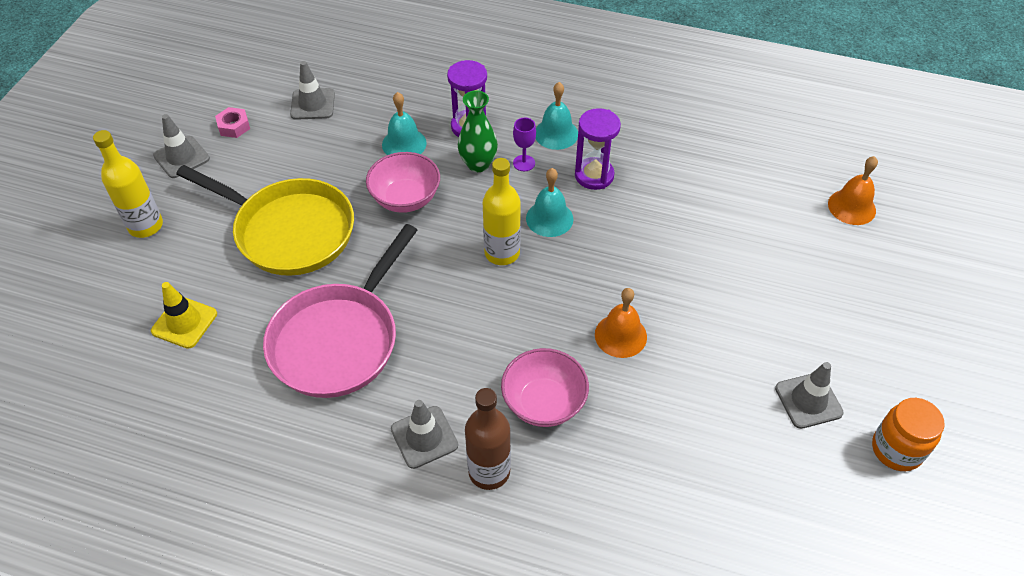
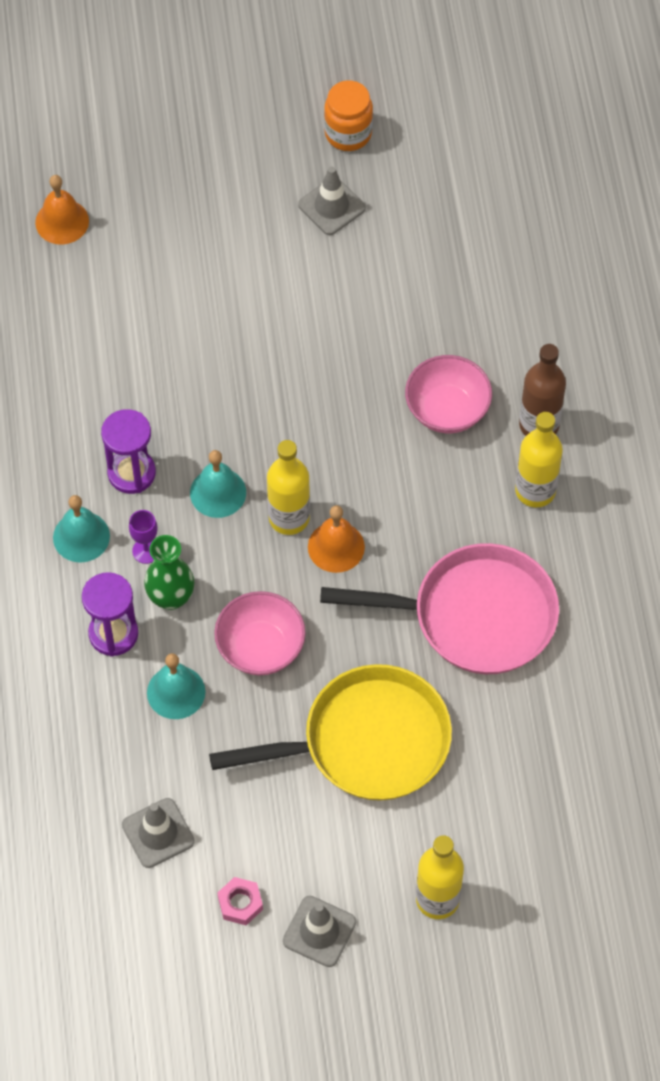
camera: 115 degrees left, 10 degrees up
yellow traffic cone [151,282,217,349] -> none
yellow pan [176,165,354,276] -> yellow pan turned 75 degrees clockwise [209,664,452,801]
grey traffic cone [391,400,458,469] -> yellow bottle [515,412,563,507]
orange bell [595,288,647,358] -> orange bell moved to [308,505,365,573]

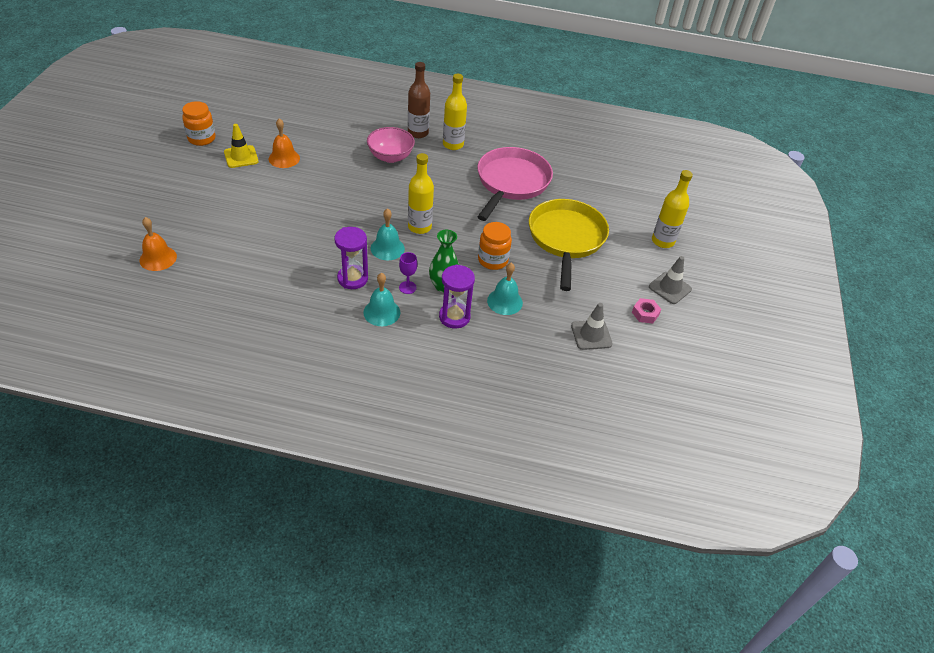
camera: 75 degrees left, 15 degrees down
pink bowl [214,591,306,676] -> orange jar [478,222,512,270]
grey traffic cone [298,167,366,235] -> yellow traffic cone [224,124,259,168]
orange bell [308,505,365,573] -> orange bell moved to [269,118,300,168]

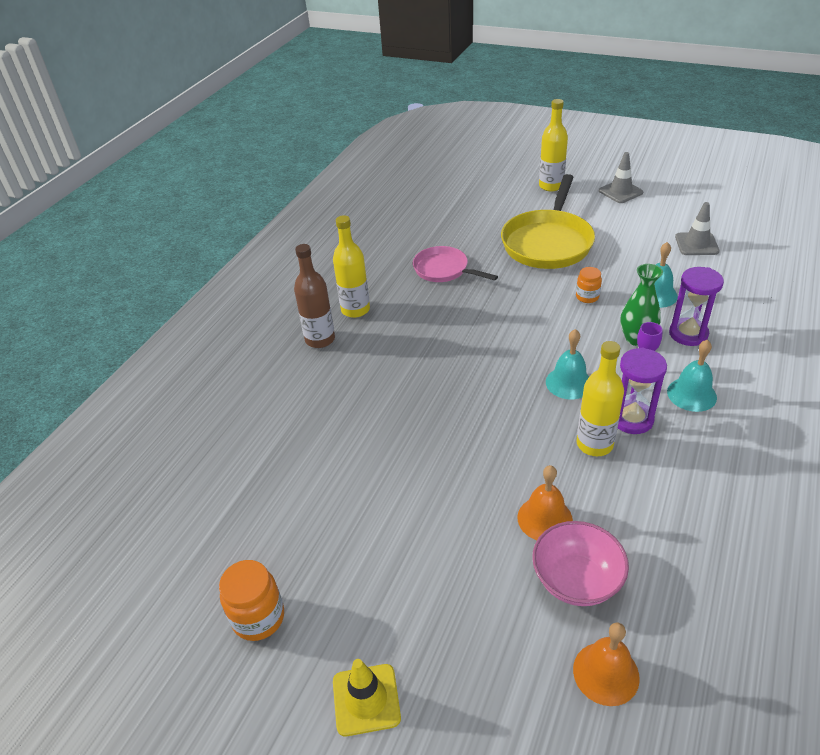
camera: 70 degrees left, 5 degrees down
yellow traffic cone [224,124,259,168] -> yellow traffic cone moved to [333,659,401,737]
orange bell [269,118,300,168] -> orange bell moved to [517,465,573,540]
pink bowl [367,127,415,163] -> pink bowl moved to [532,521,629,606]
yellow bottle [408,153,434,234] -> yellow bottle moved to [577,341,624,456]
pink pan [477,147,553,221] -> pink pan [413,246,498,282], size x0.58
orange jar [478,222,512,270] -> orange jar [576,267,602,303], size x0.63
yellow pan [529,199,609,291] -> yellow pan turned 90 degrees counterclockwise [501,174,595,269]
pink nut [632,298,661,324] -> none

